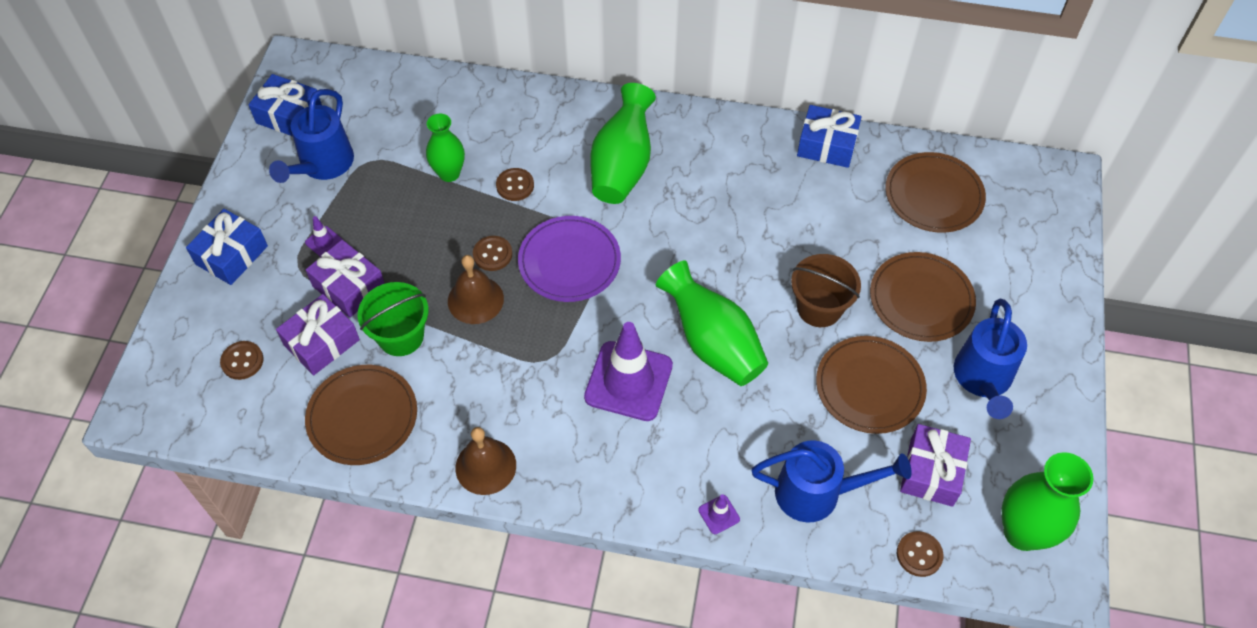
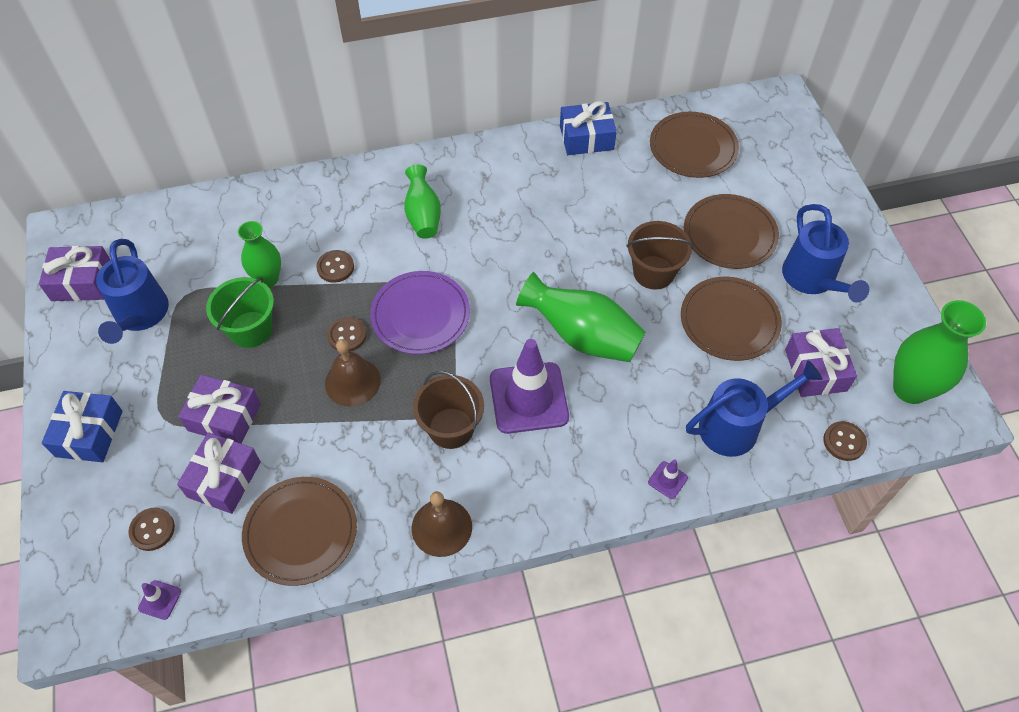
camera: 25 degrees left, 0 degrees up
blue gift [249,74,322,136] -> purple gift [39,246,110,301]
purple traffic cone [305,216,343,257] -> purple traffic cone moved to [138,580,181,620]
green bucket [358,282,428,356] -> green bucket moved to [206,277,274,348]
green vase [590,83,656,204] -> green vase [404,165,441,239], size x0.64
none -> brown bucket [413,371,484,449]

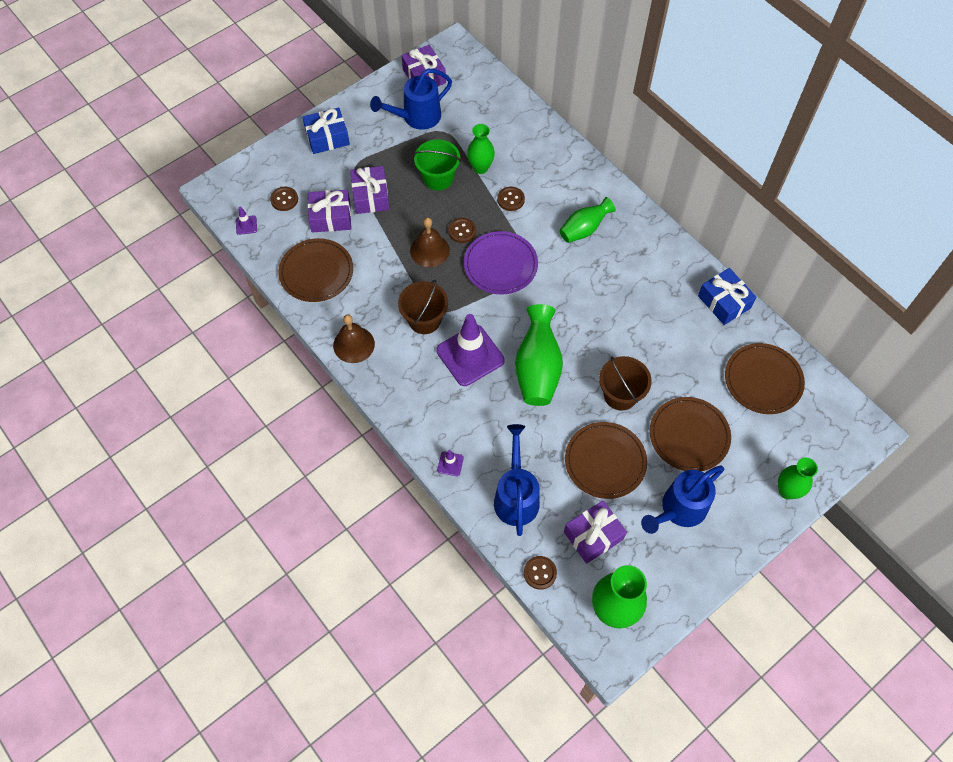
camera: 65 degrees right, 5 degrees up
blue watering can [686,360,822,457] -> blue watering can turned 135 degrees counterclockwise [494,424,540,536]
none -> green vase [778,458,818,499]

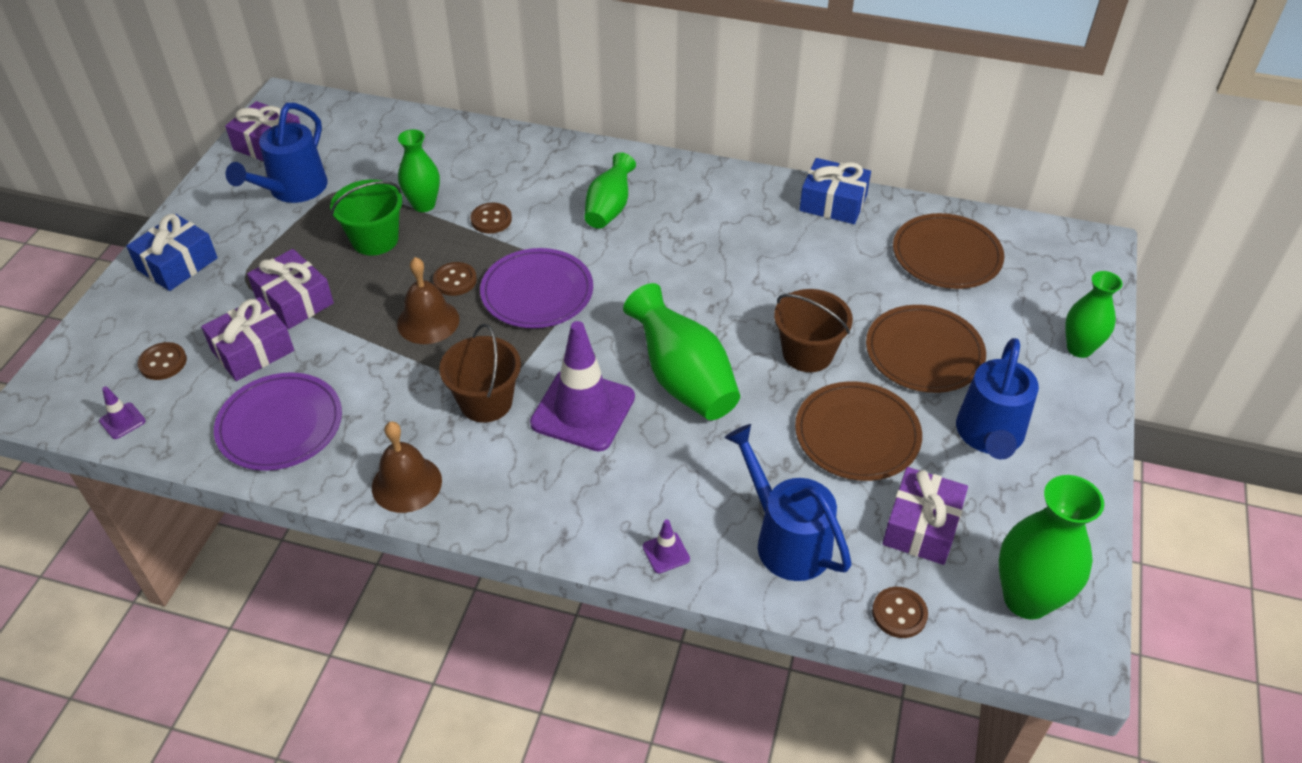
camera: 35 degrees left, 15 degrees down
brown plate [279,238,353,302] -> purple plate [214,372,342,471]

